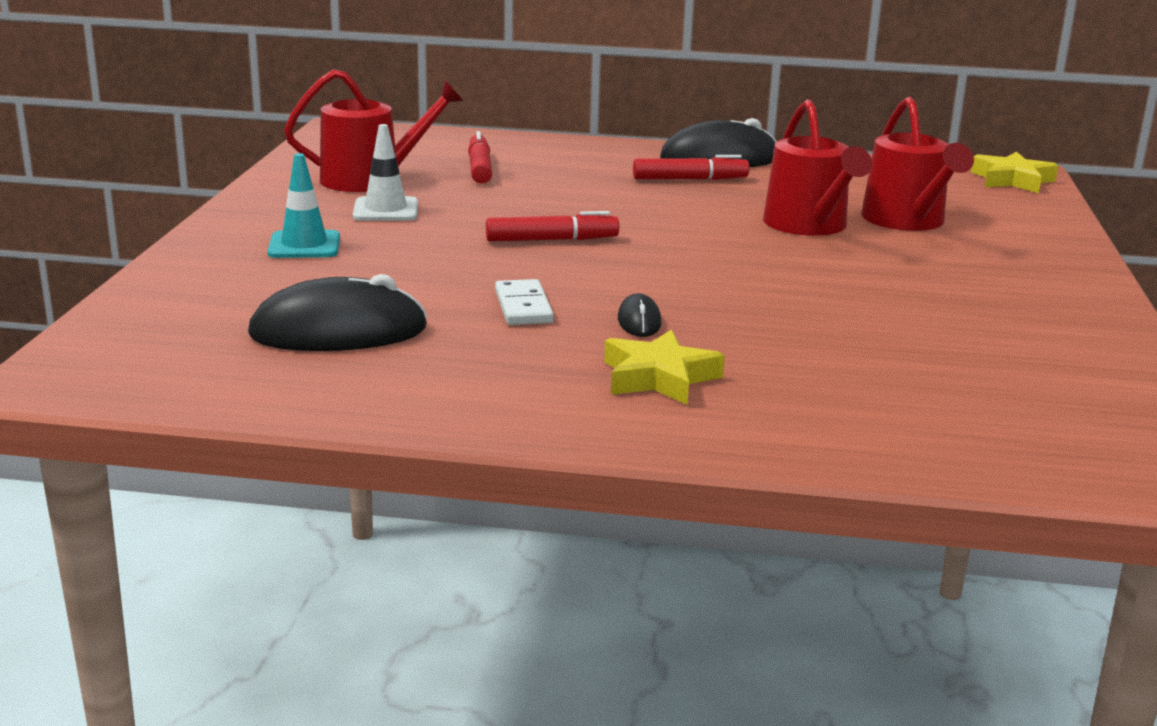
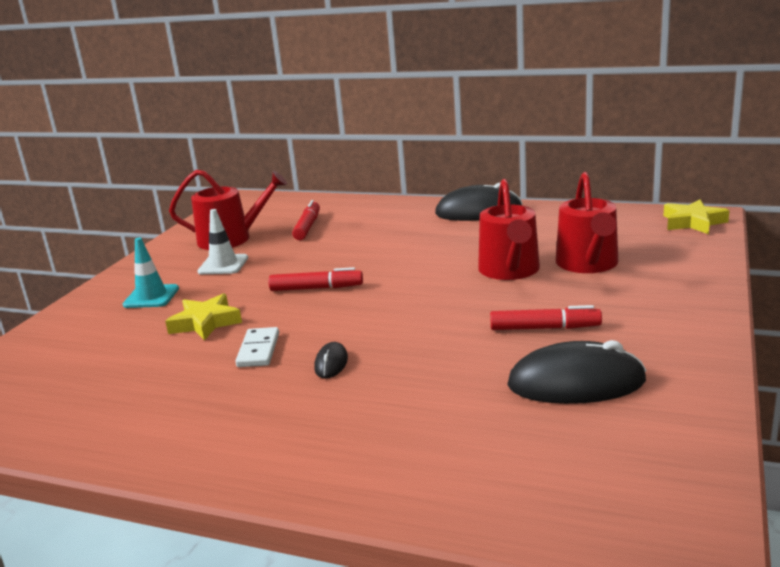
camera: 15 degrees right, 0 degrees up
black mouse [248,274,427,351] -> black mouse moved to [507,340,647,404]
yellow star [604,330,725,405] -> yellow star moved to [165,293,242,341]
red marker [633,155,750,180] -> red marker moved to [490,305,602,330]

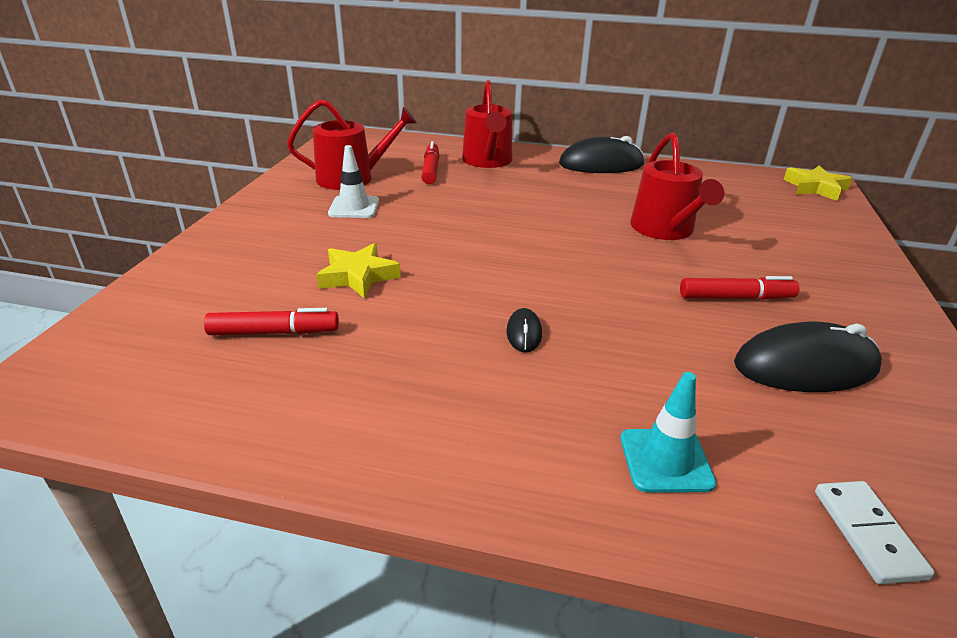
camera: 10 degrees left, 10 degrees up
turquoise traffic cone [123,238,179,308] -> turquoise traffic cone moved to [620,372,716,493]
white domino [235,327,279,367] -> white domino moved to [815,481,935,584]
red marker [268,267,363,291] -> red marker moved to [204,308,339,335]
red watering can [556,172,618,273] -> red watering can moved to [462,80,512,168]

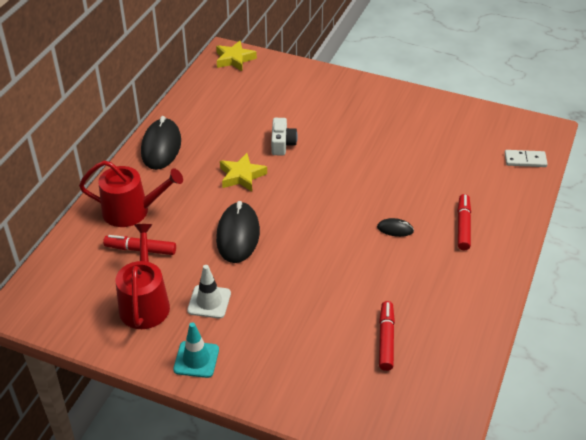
camera: 80 degrees left, 10 degrees up
yellow star [316,243,401,299] -> yellow star moved to [220,153,267,191]
turquoise traffic cone [620,372,716,493] -> turquoise traffic cone moved to [173,322,219,378]
red watering can [630,133,724,240] -> white camera [271,118,298,155]
red marker [680,276,800,300] -> red marker moved to [457,194,471,250]
black mouse [734,322,882,392] -> black mouse moved to [216,201,260,263]

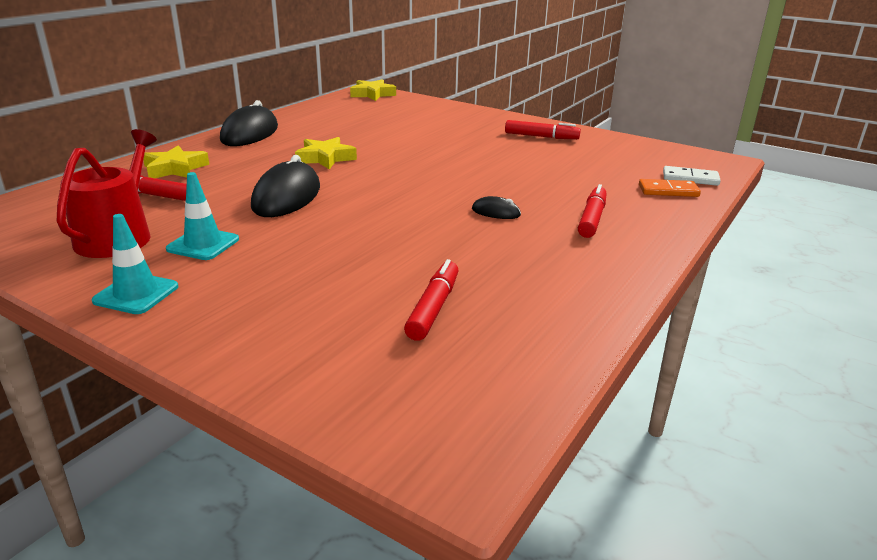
camera: 10 degrees right, 15 degrees down
red watering can [79,160,183,227] -> yellow star [143,145,209,178]
white traffic cone [187,265,231,319] -> turquoise traffic cone [166,172,239,260]
white camera [271,118,298,155] -> none
none -> red marker [505,120,581,139]
none -> orange domino [639,179,701,197]

